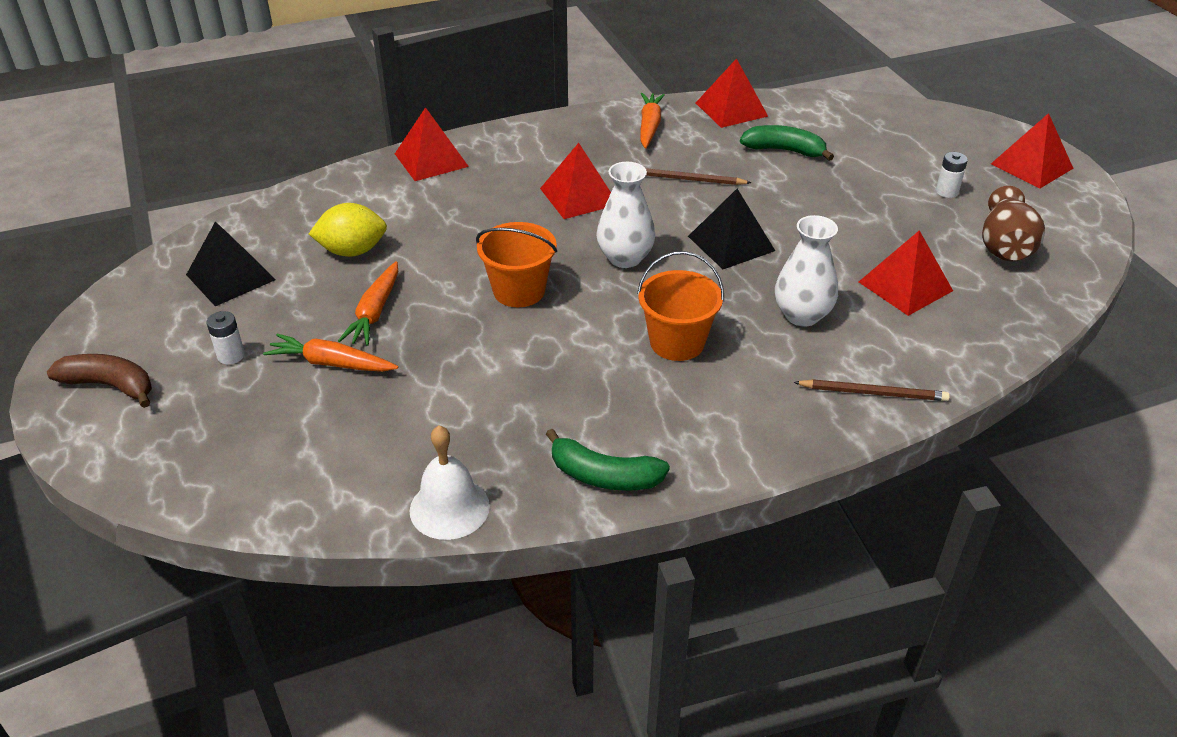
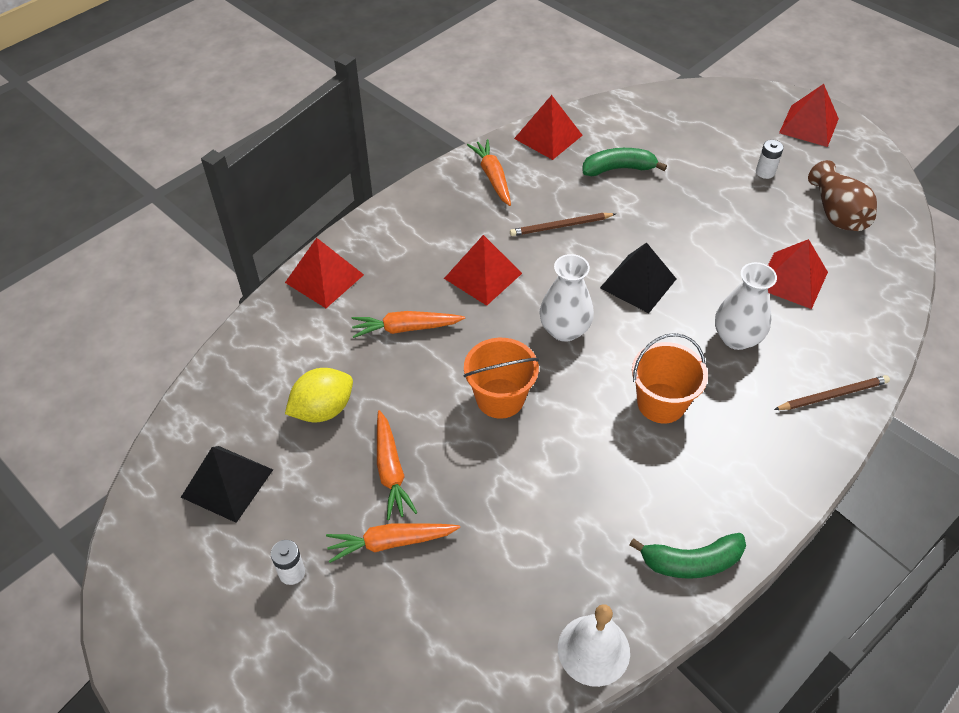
camera: 25 degrees left, 10 degrees up
brown banana [47,354,152,408] -> none
none -> orange carrot [352,311,465,338]

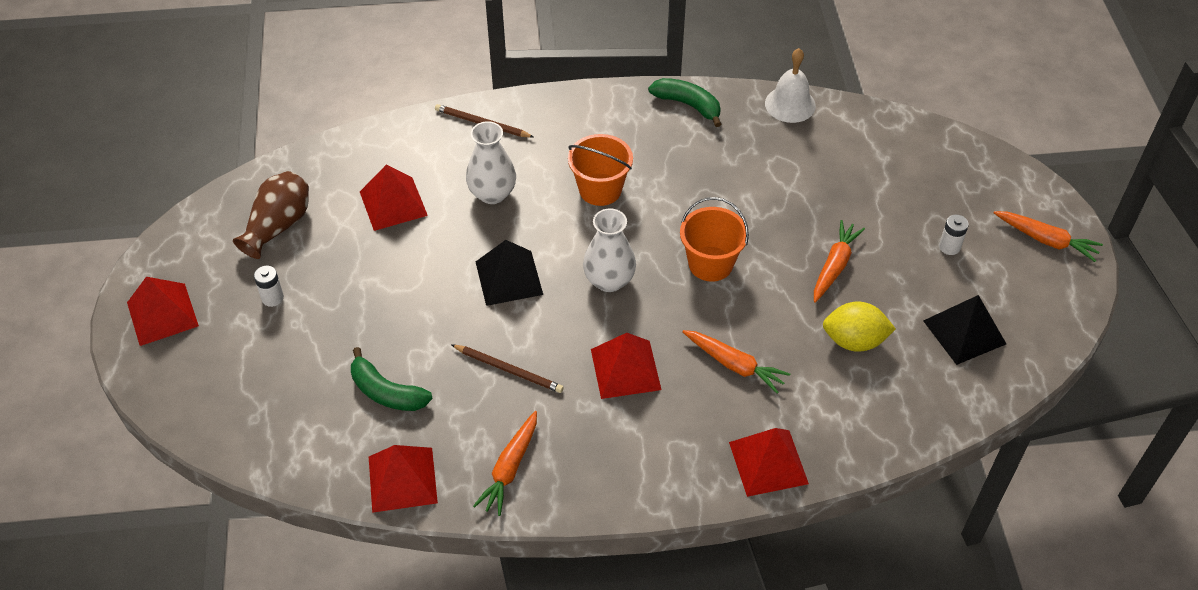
camera: 140 degrees left, 0 degrees up
orange carrot [326,523,460,563] -> orange carrot moved to [994,211,1103,262]

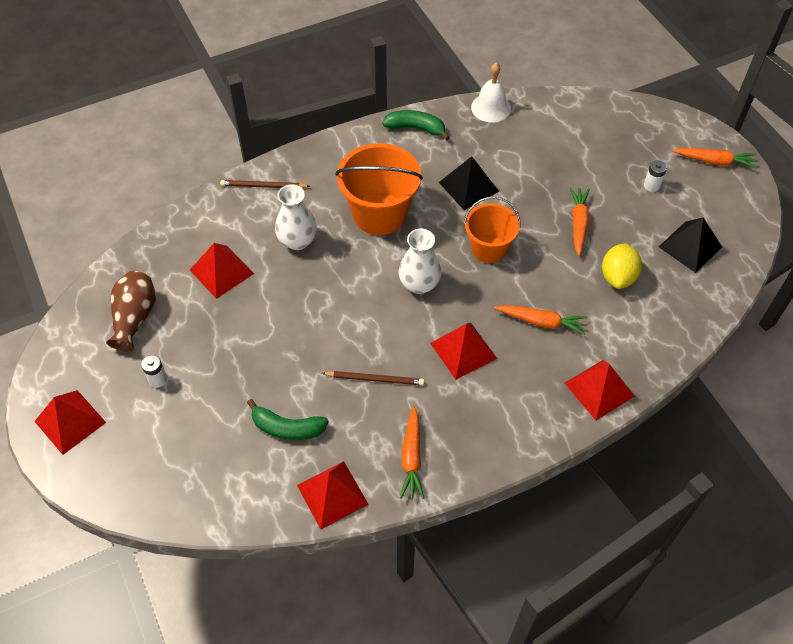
camera: 20 degrees left, 5 degrees up
black pyramid [476,240,543,306] -> black pyramid moved to [439,156,499,210]
orange bucket [568,134,633,206] -> orange bucket [335,143,423,235], size x1.56
yellow lemon [823,301,896,352] -> yellow lemon turned 60 degrees counterclockwise [602,243,642,289]

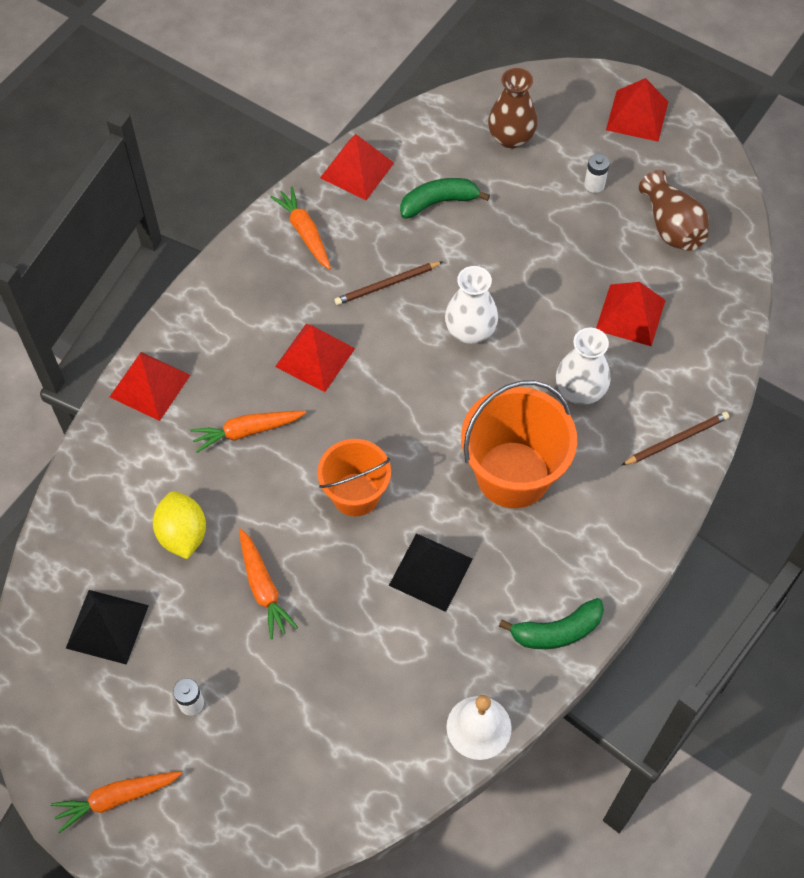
camera: 150 degrees right, 5 degrees up
white vase [399,229,441,294] -> white vase moved to [445,266,498,344]
none -> brown vase [488,68,537,149]

